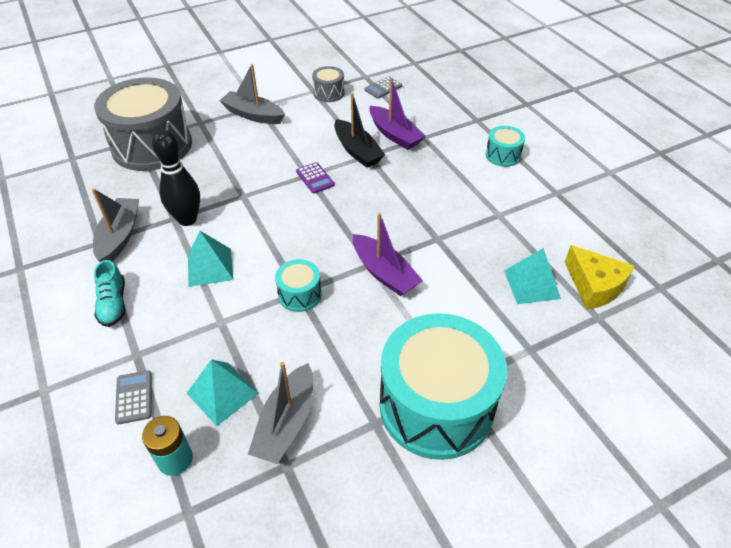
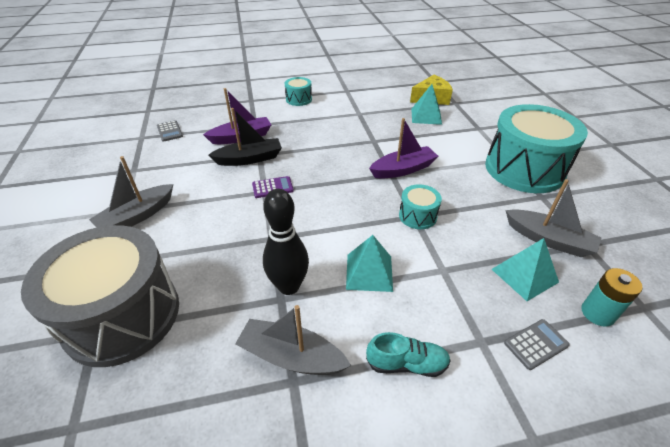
camera: 75 degrees left, 5 degrees down
grey calculator [115,370,152,424] -> grey calculator turned 150 degrees clockwise [504,319,570,370]
grey drum [312,66,345,102] -> none

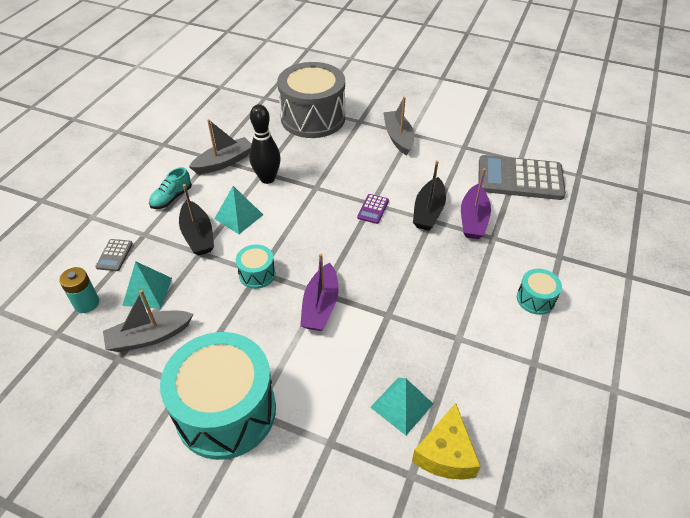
camera: 125 degrees right, 5 degrees up
grey calculator [157,120,183,142] -> grey calculator [479,155,566,200], size x2.38
none -> black boat [179,184,214,256]

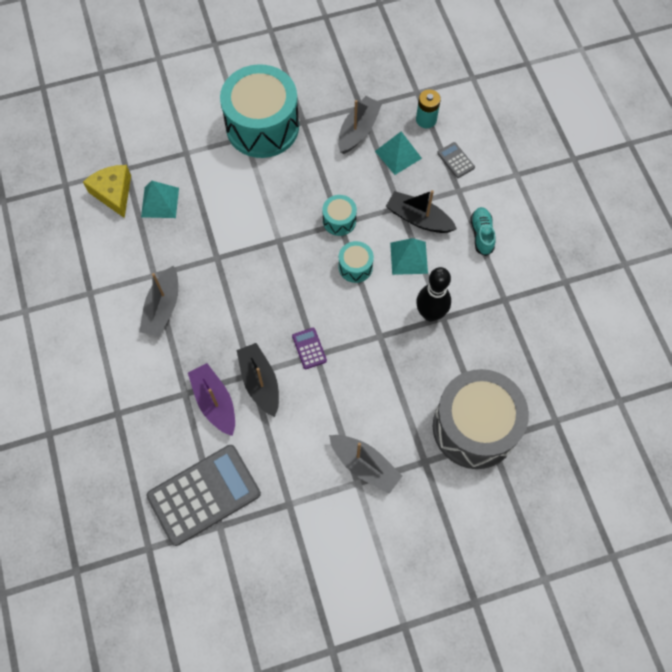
camera: 140 degrees right, 20 degrees up
grey boat [189,119,251,174] -> grey boat moved to [139,266,178,337]
purple boat [300,254,339,331] -> none
turquoise drum [517,269,562,315] -> turquoise drum moved to [339,241,374,283]

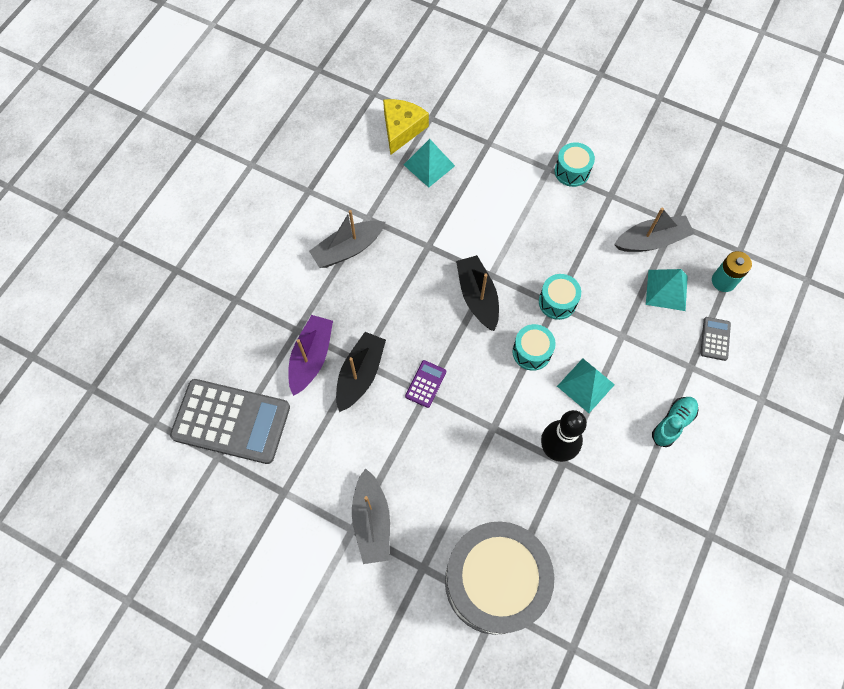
camera: 45 degrees right, 0 degrees up
turquoise drum [220,64,299,158] -> turquoise drum [555,142,595,187], size x0.44
black boat [386,190,457,233] -> black boat moved to [456,255,499,331]

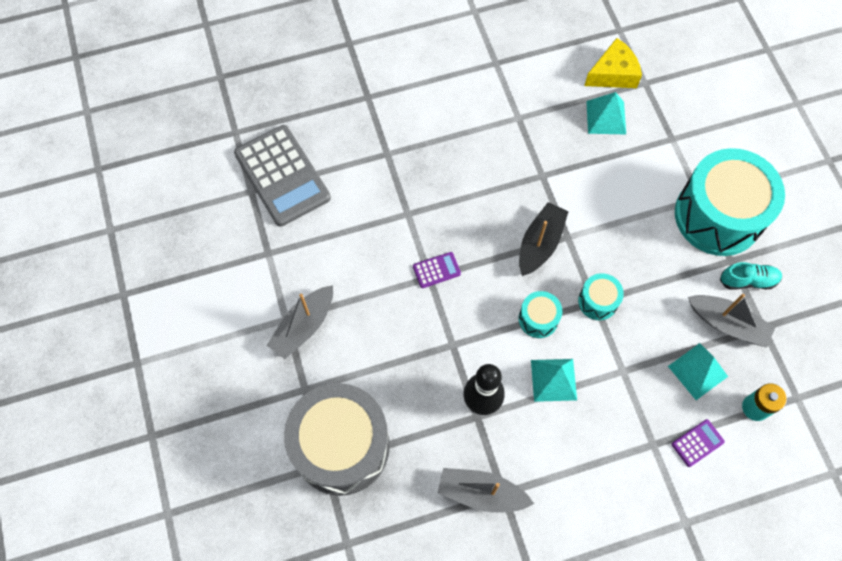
camera: 45 degrees right, 0 degrees up
purple boat [289,315,333,396] -> none
grey boat [309,210,385,268] -> grey boat moved to [438,468,534,513]
black boat [336,332,386,412] -> none
turquoise drum [555,142,595,187] -> turquoise drum [675,148,785,256], size x2.28
turquoise shoe [652,397,698,447] -> turquoise shoe moved to [720,262,782,290]
grey calculator [700,317,731,361] -> purple calculator [672,419,725,467]

